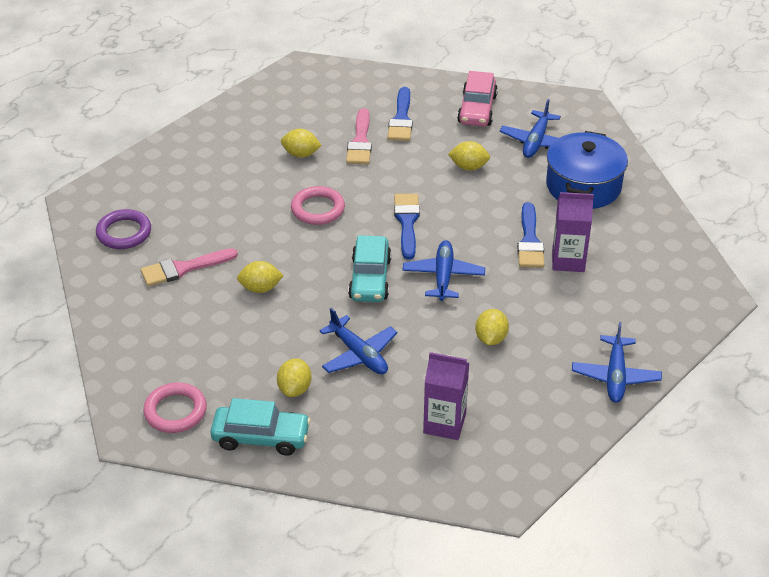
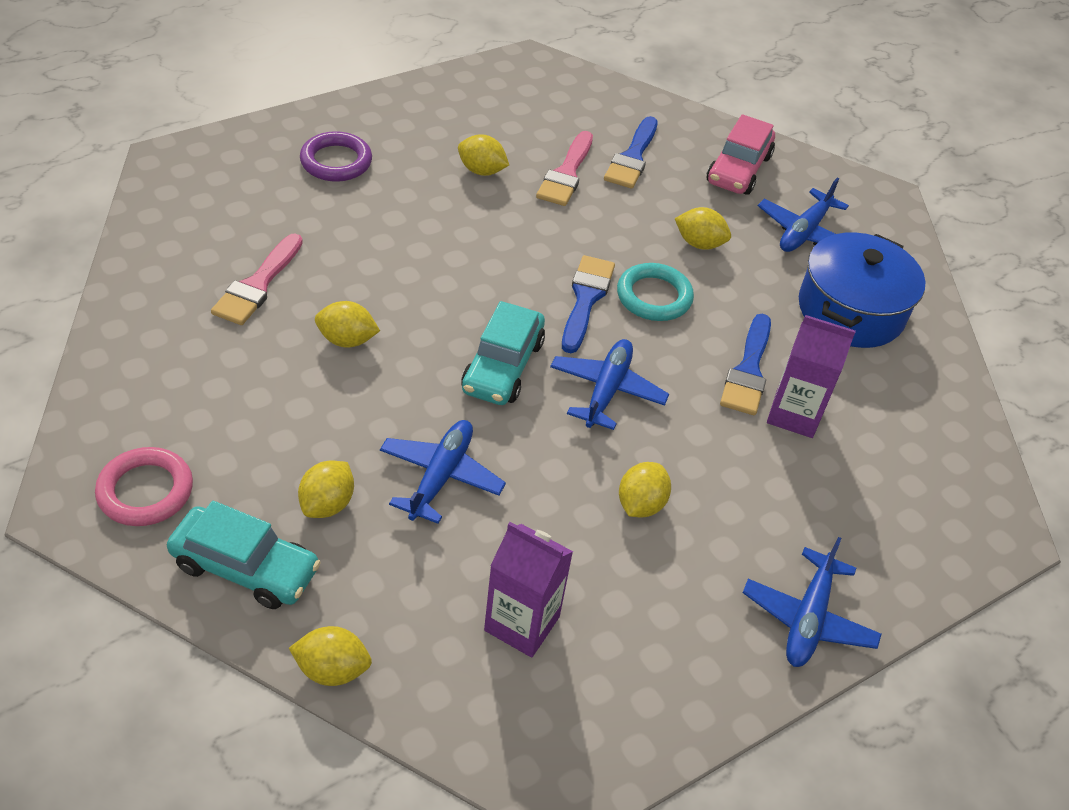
camera: 10 degrees right, 5 degrees up
purple ring [96,209,151,249] -> purple ring moved to [300,131,372,182]
pink brush [141,248,238,286] -> pink brush turned 60 degrees counterclockwise [211,233,303,325]
pink ring [291,186,345,225] -> none
blue plane [319,308,397,374] -> blue plane turned 135 degrees counterclockwise [380,420,506,524]
none -> yellow lemon [289,626,372,686]
none -> turquoise ring [617,263,694,321]

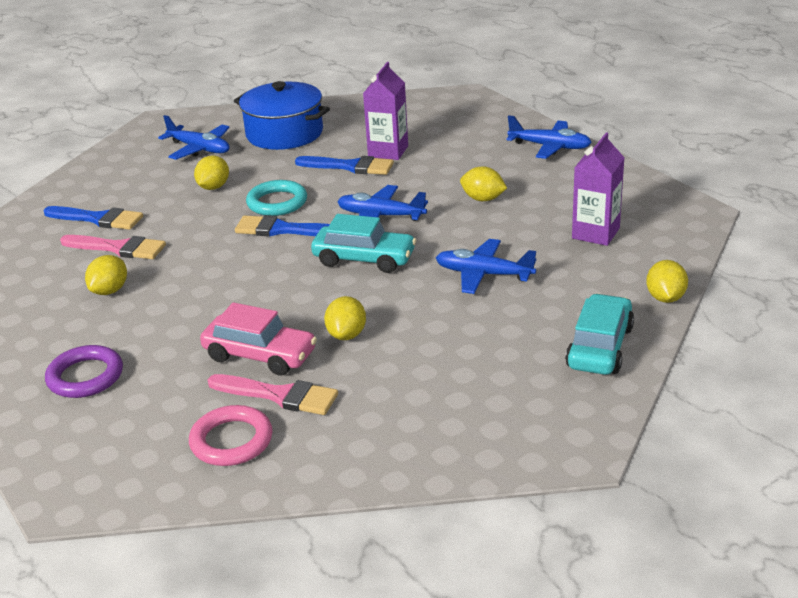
camera: 85 degrees left, 15 degrees down
pink ring [95,447,193,526] -> pink ring moved to [189,405,273,466]
yellow lemon [298,460,354,518] -> none
pink car [707,114,775,195] -> pink car moved to [200,302,317,376]

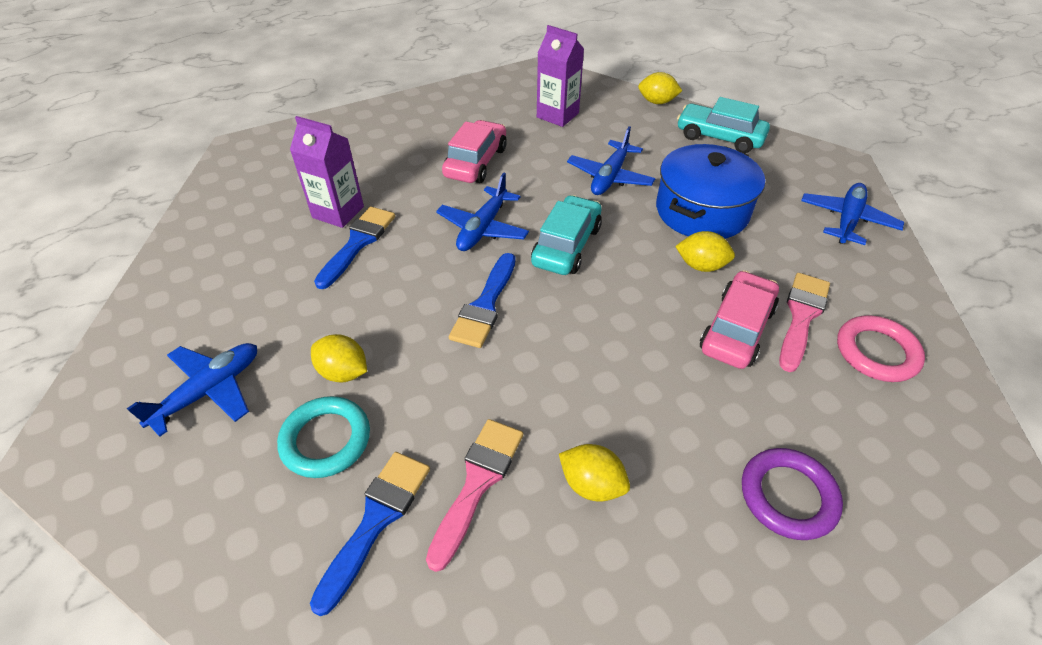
camera: 85 degrees left, 15 degrees up
blue pot [234,81,330,150] -> blue pot moved to [656,144,765,239]
turquoise ring [246,180,307,216] -> turquoise ring moved to [277,396,370,478]
yellow lemon [460,166,507,201] -> pink car [442,120,507,183]
blue plane [506,115,592,159] -> blue plane moved to [801,183,904,245]

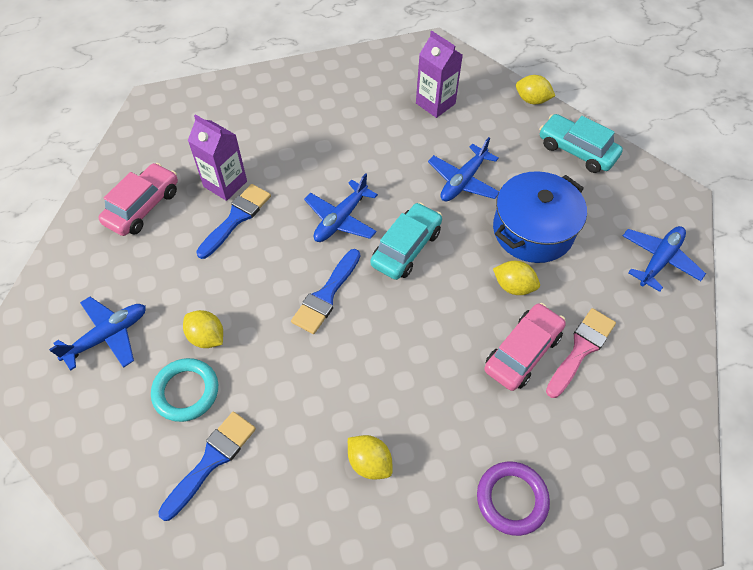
camera: 10 degrees right, 10 degrees up
pink brush [426,419,523,572] -> none
pink car [442,120,507,183] -> pink car moved to [98,163,178,236]
pink ring [837,315,925,382] -> none

